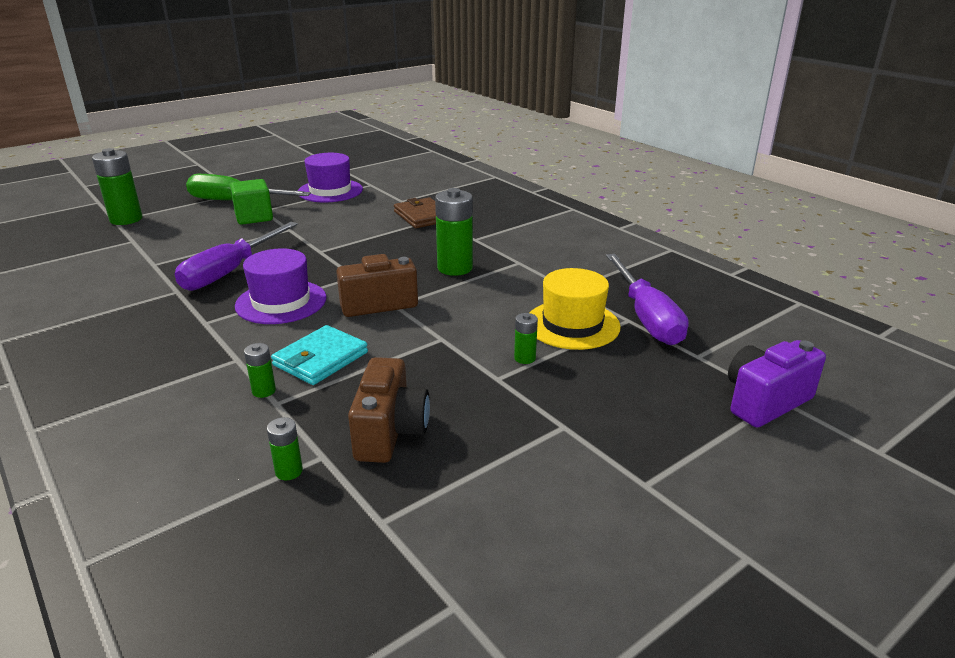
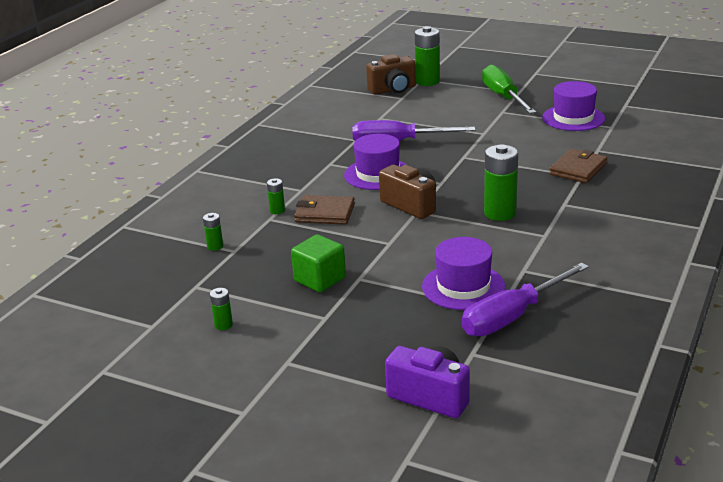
camera: 65 degrees right, 0 degrees up
green cube [230,179,273,225] -> green cube moved to [291,234,346,292]
turquoise wallet [271,325,368,385] -> brown wallet [294,195,355,225]
brown camera [348,357,430,463] -> brown camera moved to [366,54,416,95]
green battery [514,313,538,364] -> green battery moved to [210,288,233,330]
yellow hat [530,268,621,350] -> purple hat [422,237,505,310]

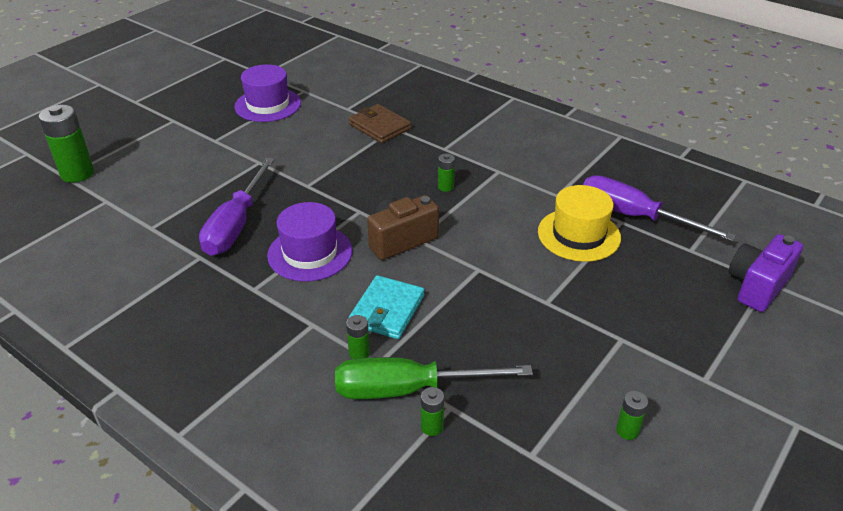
camera: 80 degrees left, 10 degrees up
green cube [291,234,346,292] -> none
brown wallet [294,195,355,225] -> turquoise wallet [348,275,424,339]
brown camera [366,54,416,95] -> none
purple hat [422,237,505,310] -> yellow hat [538,185,621,262]
purple screwdriver [462,262,589,337] -> purple screwdriver turned 150 degrees clockwise [583,175,736,242]
green screwdriver [482,65,536,114] -> green screwdriver moved to [335,357,533,399]
green battery [484,144,518,221] -> green battery [438,154,455,192], size x0.49

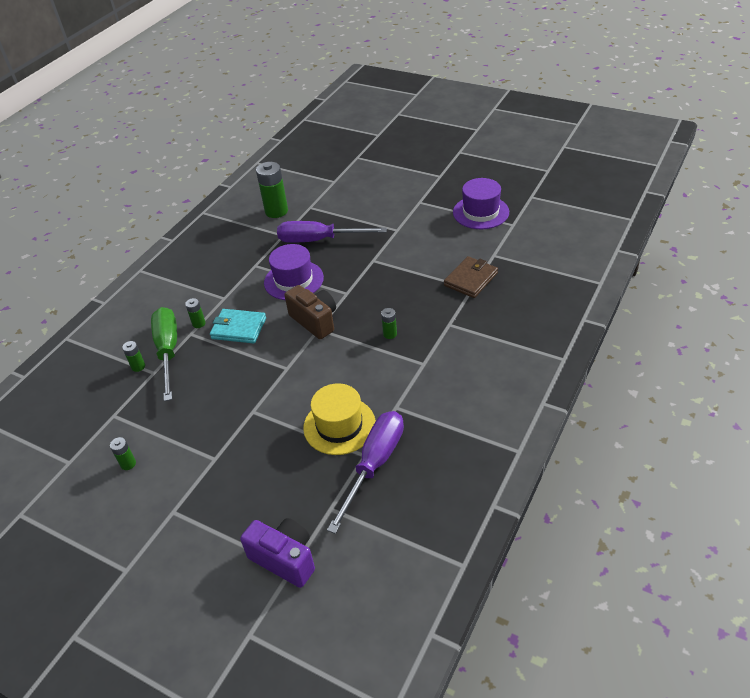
camera: 85 degrees right, 5 degrees up
green battery [39,105,94,183] -> green battery moved to [256,162,288,218]

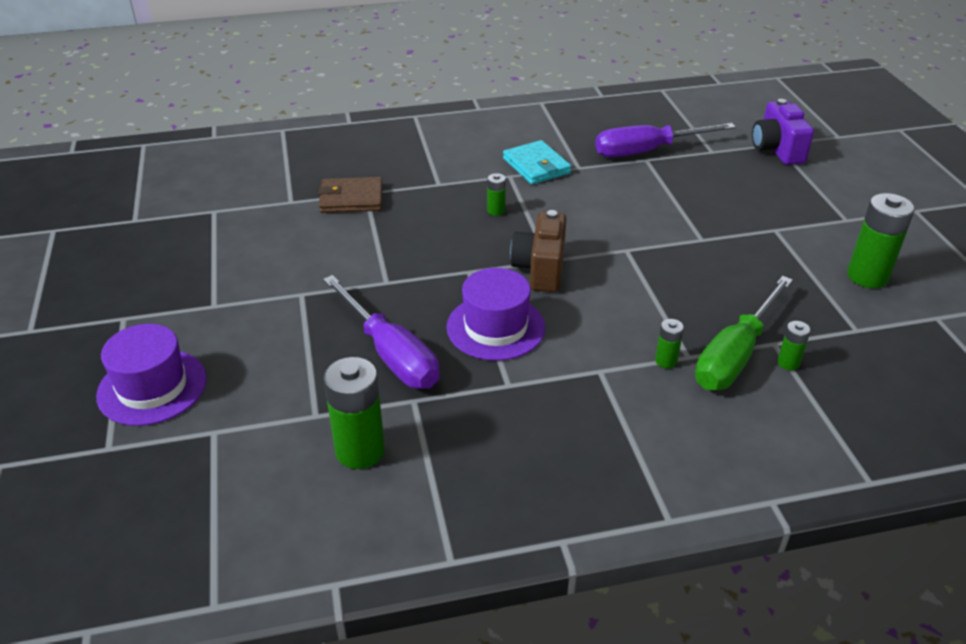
camera: 135 degrees left, 5 degrees down
green battery [110,437,136,470] -> green battery [847,193,915,288], size x2.04
turquoise wallet [210,309,266,344] -> turquoise wallet moved to [503,140,572,185]
yellow hat [303,383,376,455] -> none
purple hat [453,178,509,229] -> purple hat moved to [96,324,207,426]

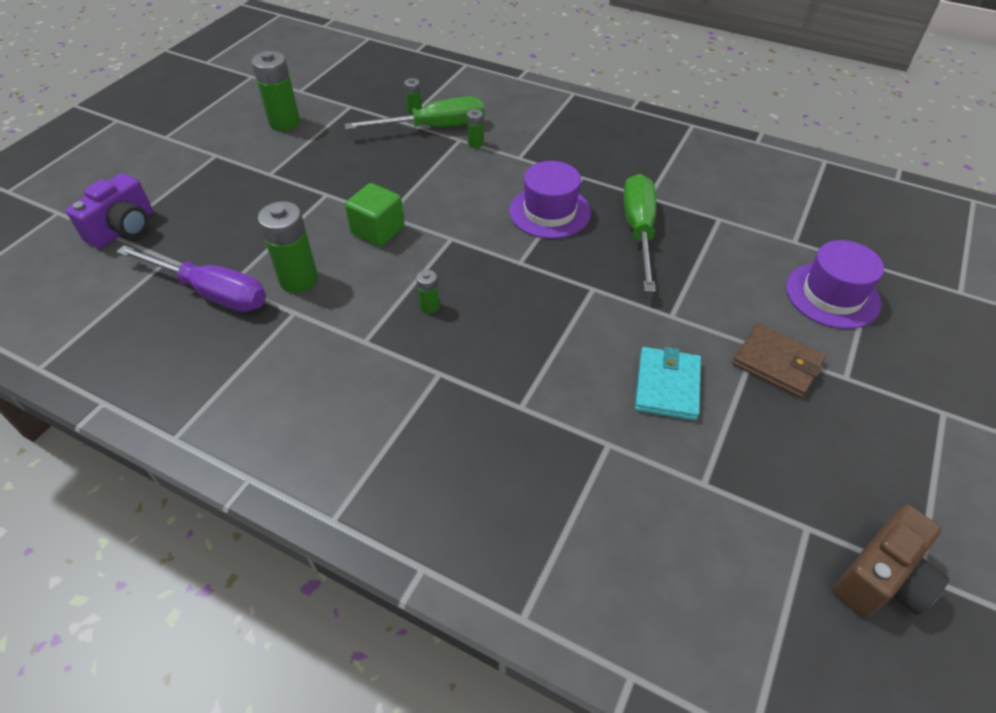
camera: 140 degrees left, 10 degrees up
brown wallet [318,177,383,213] -> brown wallet moved to [732,323,826,398]
purple screwdriver [323,275,439,389] -> green screwdriver [623,174,656,292]
green battery [324,357,385,469] -> green battery moved to [258,201,318,293]
turquoise wallet [503,140,572,185] -> turquoise wallet moved to [635,347,701,420]
brown camera [510,210,567,292] -> brown camera moved to [833,505,949,617]
none -> green cube [345,183,405,247]

